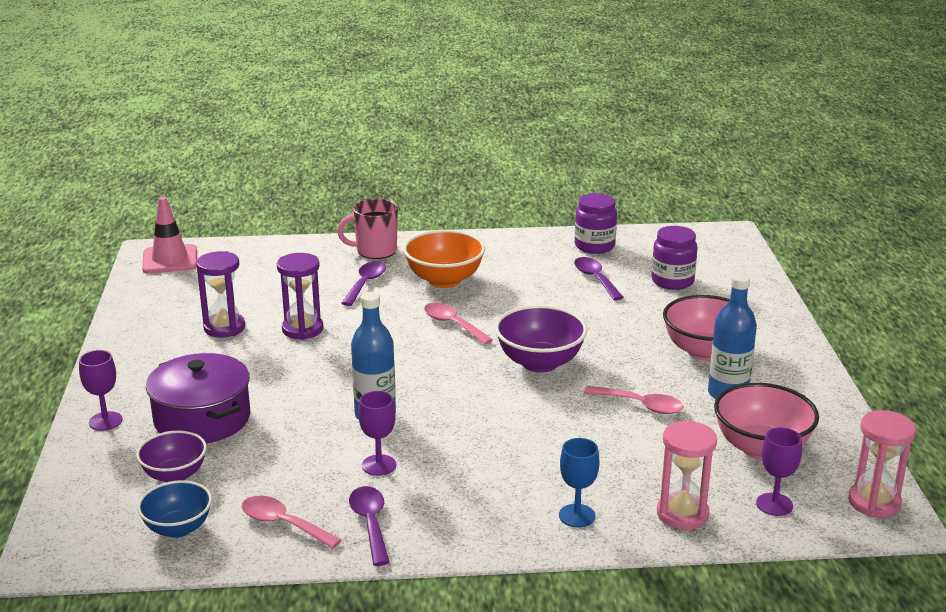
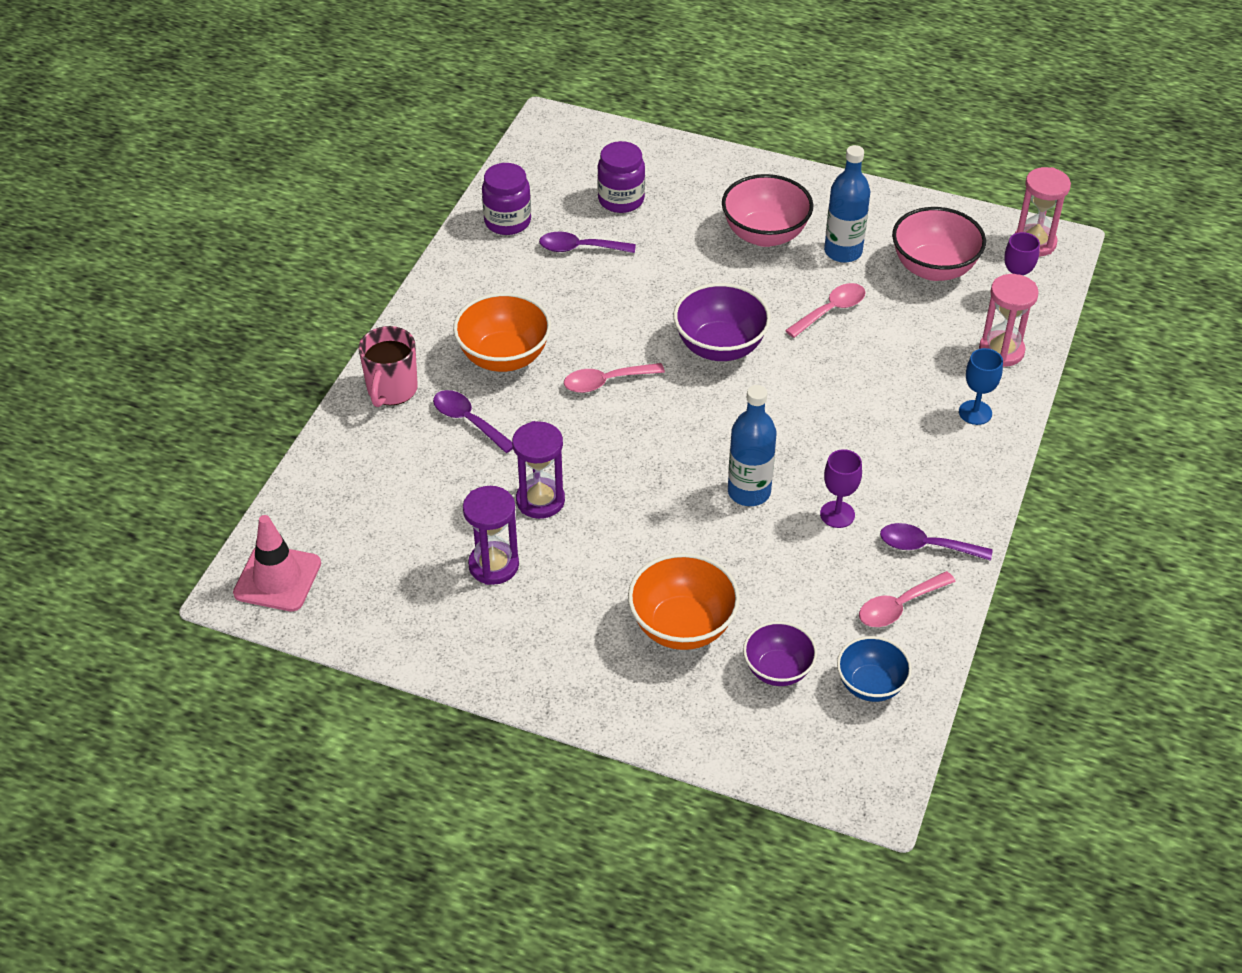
camera: 65 degrees left, 20 degrees up
purple goblet [79,350,123,431] -> none
purple pot [146,353,250,443] -> orange bowl [628,553,740,650]

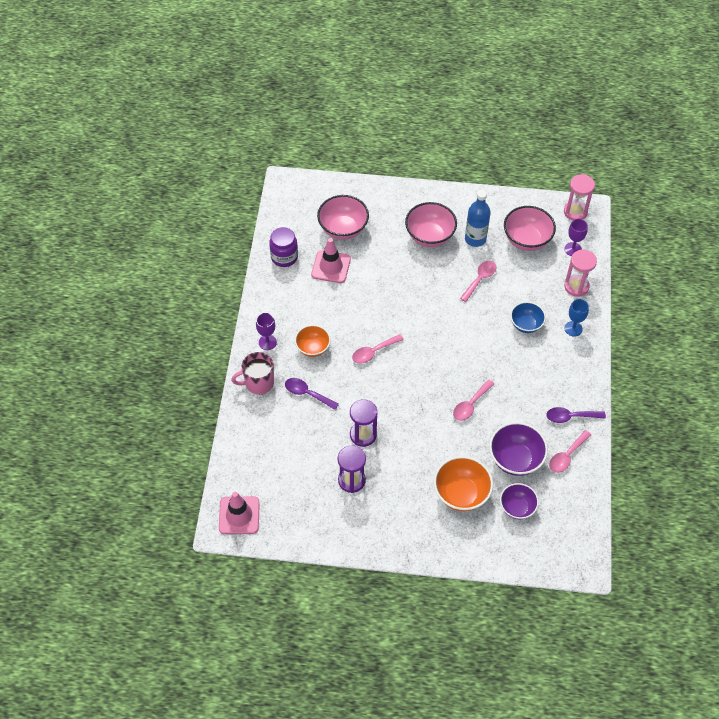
camera: 15 degrees left, 10 degrees up
pink mug [359,326,418,407] -> pink mug turned 75 degrees clockwise [231,352,274,395]
orange bowl [453,293,551,372] -> orange bowl [295,325,331,357], size x0.65
purple spoon [539,232,636,253] -> pink traffic cone [311,238,351,283]
purple jar [597,141,645,213] -> pink bowl [317,195,369,240]
purple bowl [673,283,771,361] -> purple bowl moved to [489,422,548,476]
blue bottle [728,385,777,506] -> pink spoon [453,380,494,421]
purple goblet [820,449,862,528] -> purple goblet moved to [256,313,277,350]
blue bowl [837,636,912,702] -> blue bowl moved to [510,302,546,333]

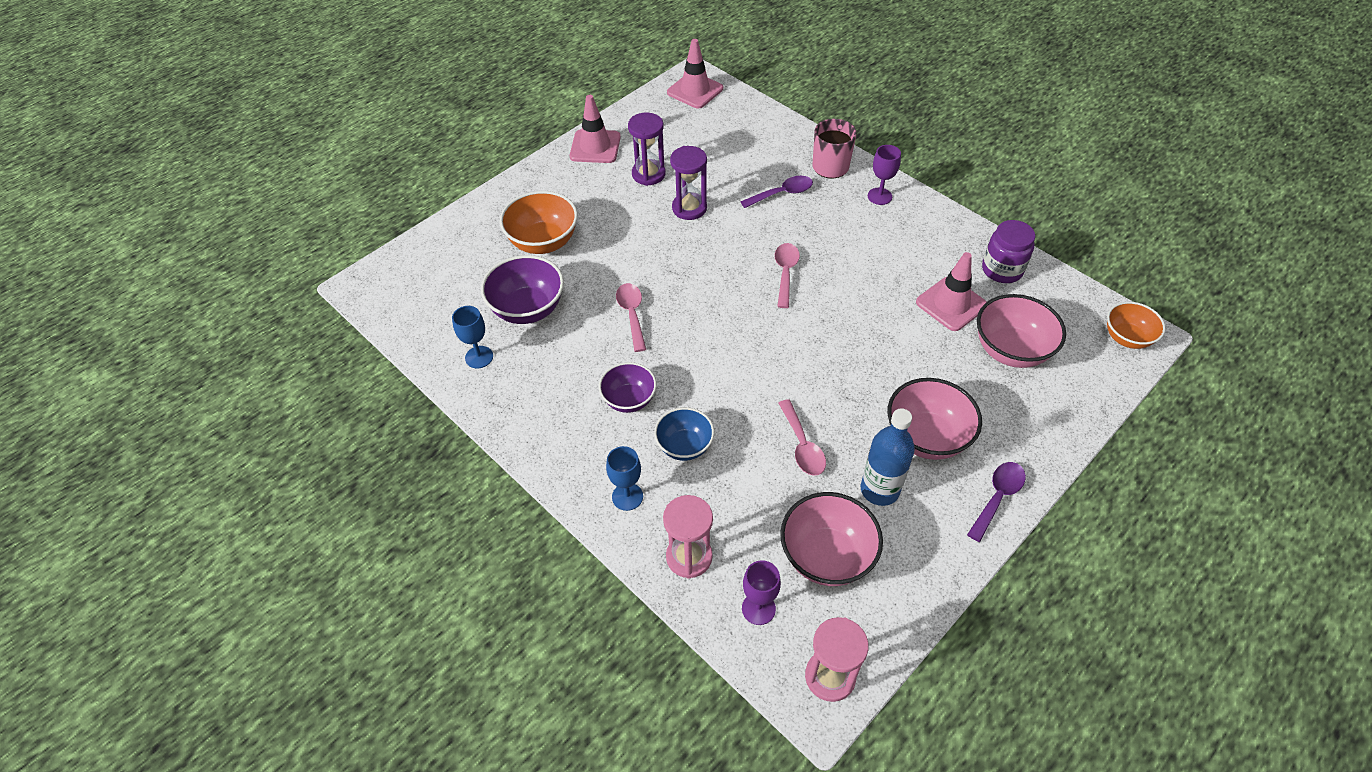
camera: 130 degrees right, 5 degrees down
orange bowl [295,325,331,357] -> orange bowl moved to [1107,302,1166,349]
purple bowl [500,483,539,519] -> purple bowl moved to [599,362,657,413]
purple spoon [546,407,606,423] -> purple spoon moved to [967,462,1026,542]
pink spoon [549,430,591,473] -> blue goblet [452,306,493,368]
none -> pink traffic cone [570,95,621,163]

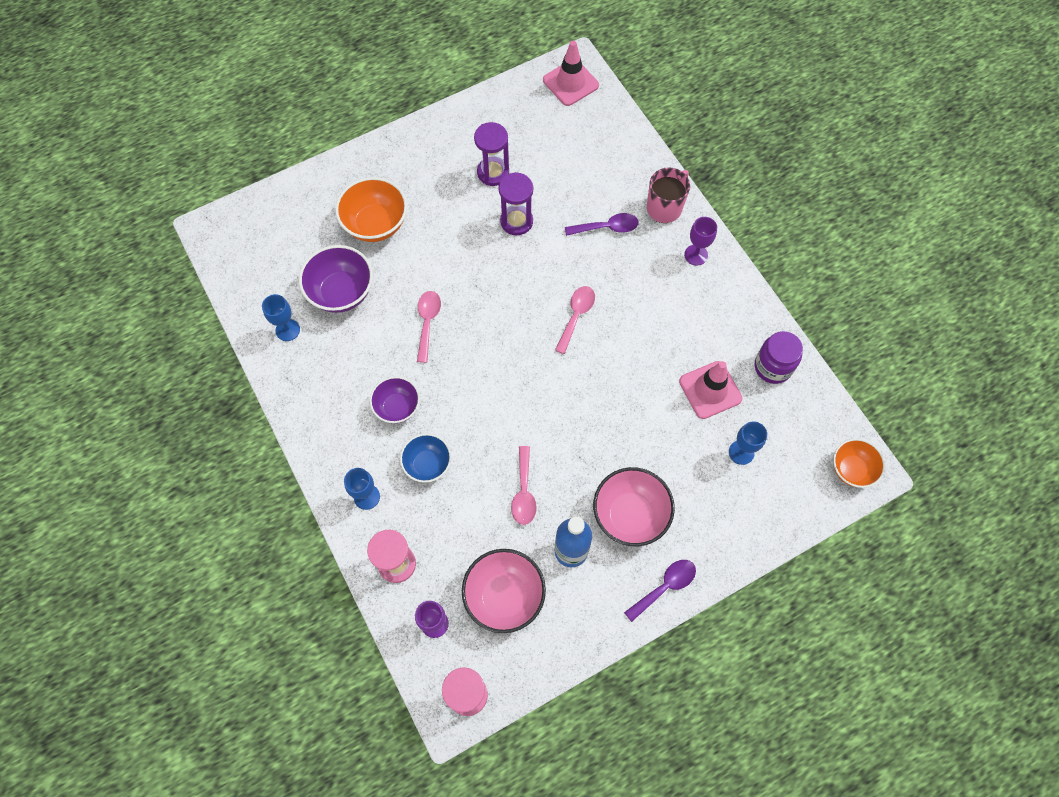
camera: 15 degrees right, 15 degrees up
pink traffic cone [570,95,621,163] -> none
pink bowl [977,294,1066,368] -> blue goblet [729,421,767,465]

